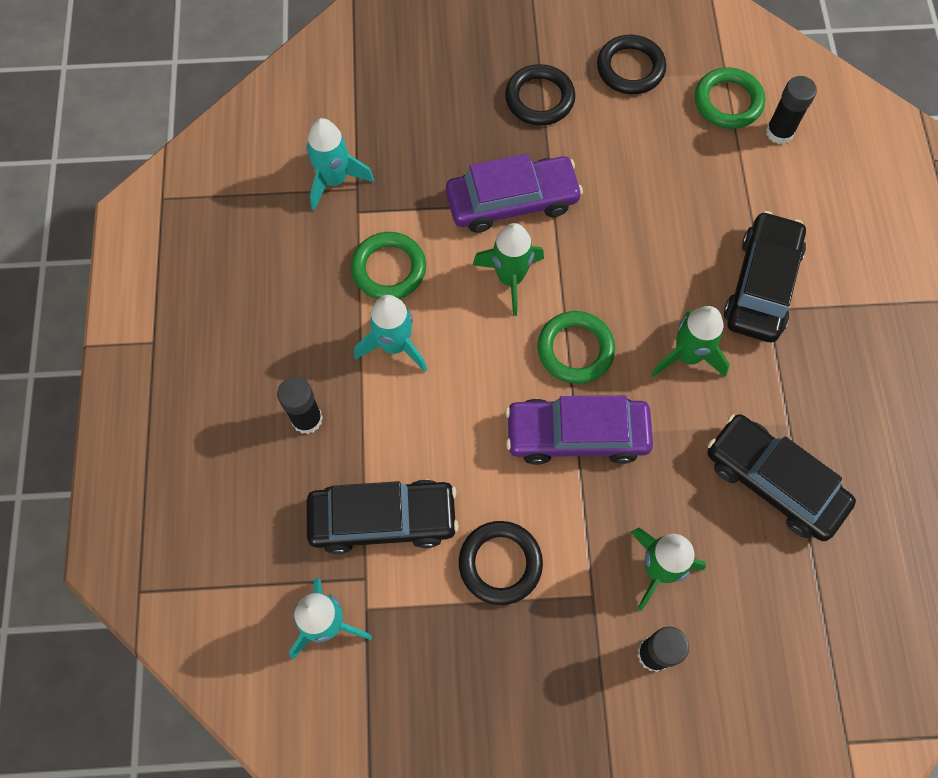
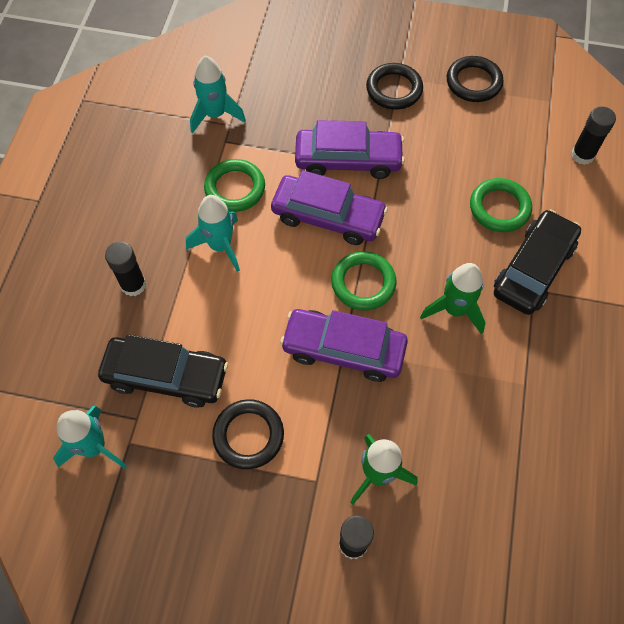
camera: 15 degrees right, 5 degrees down
green rocket [473,223,544,316] -> purple car [271,170,388,245]
green ring [695,68,765,129] -> green ring moved to [470,178,532,232]
black car [707,414,856,541] -> none

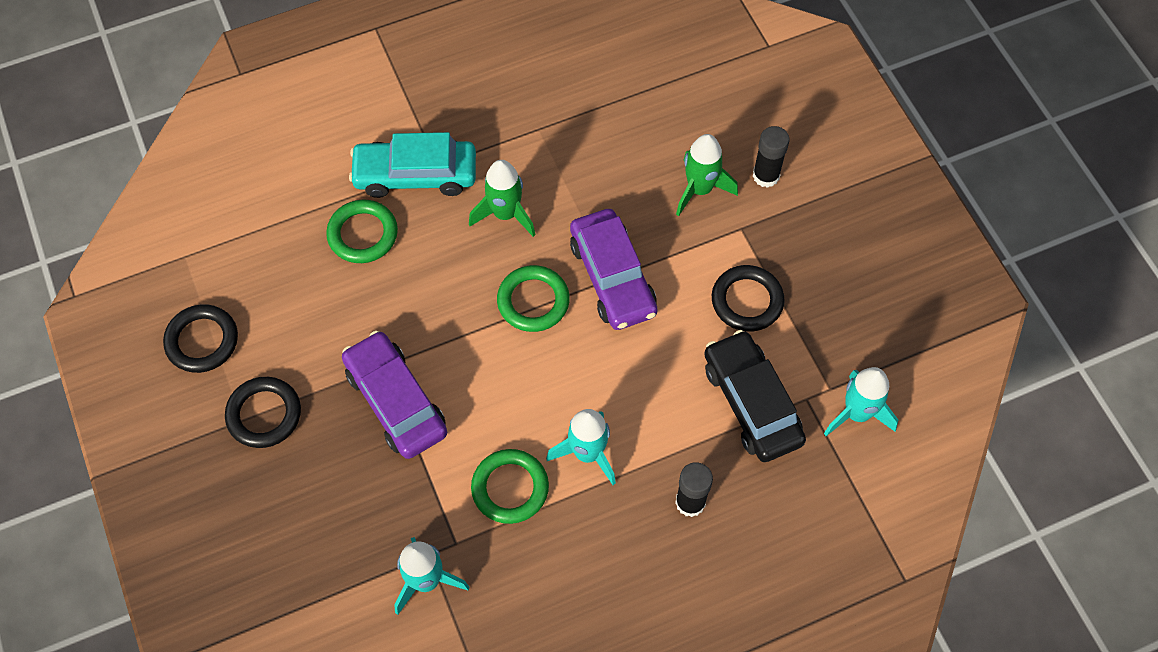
camera: 125 degrees left, 0 degrees up
purple car [271,170,388,245] -> none
black car [494,209,581,315] -> turquoise car [349,132,476,198]
black glue stick [571,107,616,165] -> none

